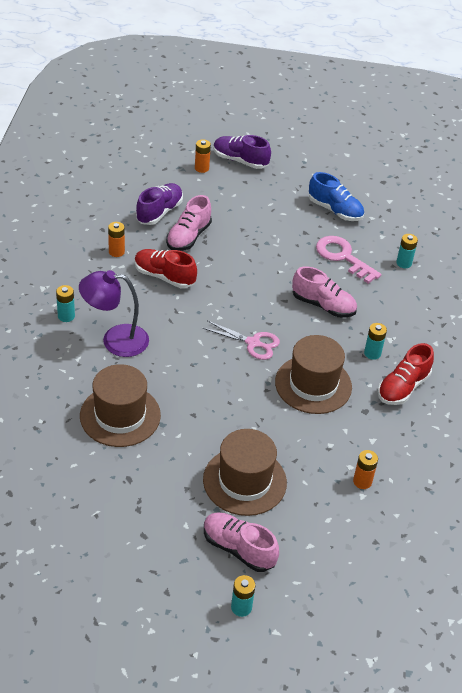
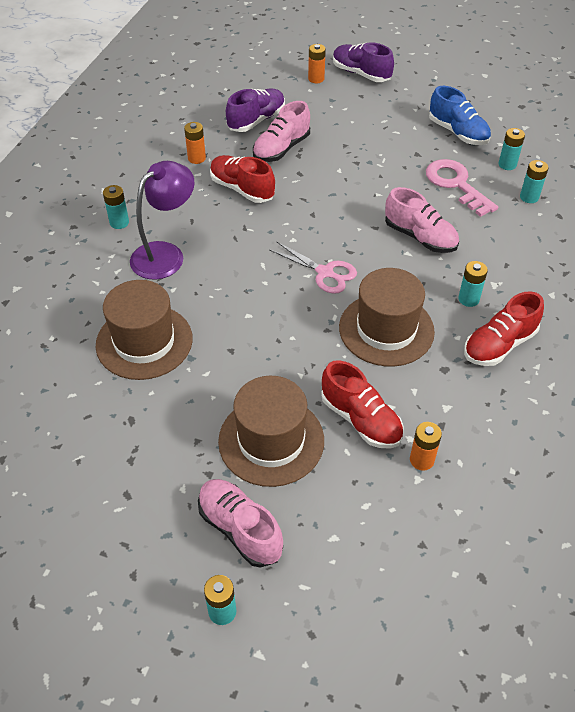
camera: 15 degrees right, 5 degrees up
purple lamp [79,270,149,357] -> purple lamp turned 120 degrees clockwise [130,161,195,280]
none -> red shoe [321,360,404,449]
none -> turquoise battery [499,128,525,170]

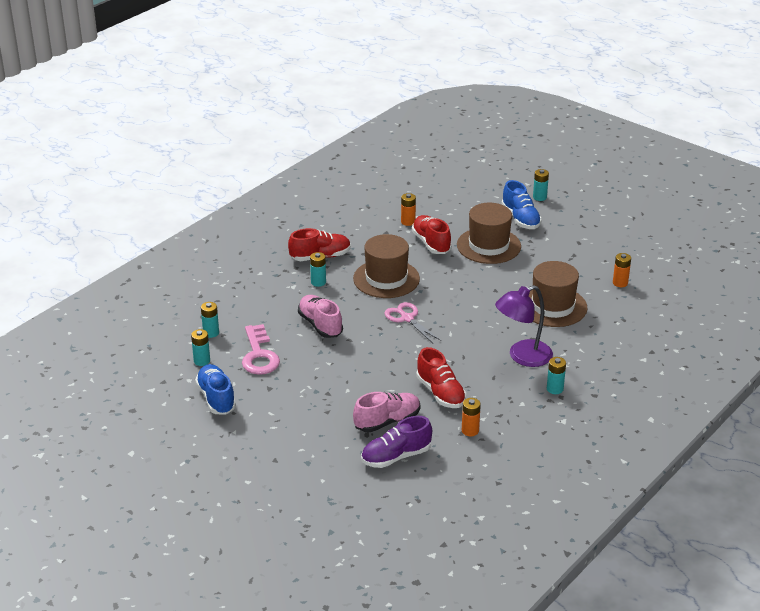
camera: 160 degrees left, 15 degrees down
pink shoe [198,479,283,568] -> blue shoe [502,180,542,229]
orange battery [308,44,326,83] -> orange battery moved to [613,253,631,287]
purple shoe [333,42,394,82] -> none

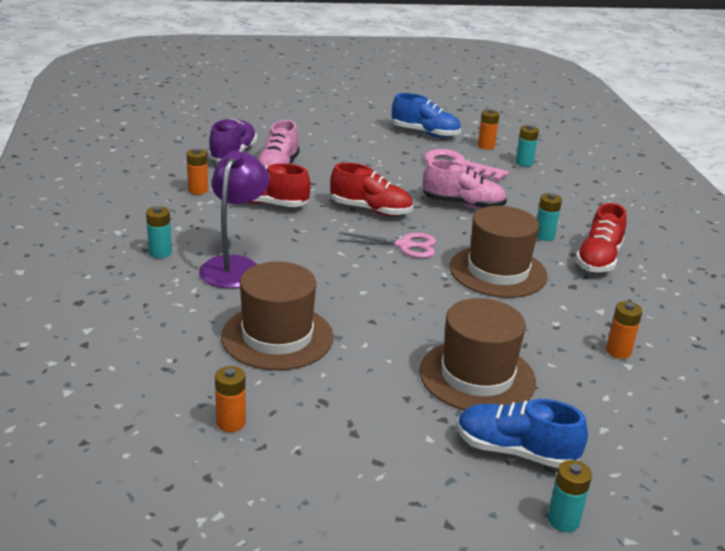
camera: 130 degrees right, 5 degrees down
turquoise battery [191,329,210,366] -> orange battery [478,109,499,150]
red shoe [412,215,452,254] -> red shoe moved to [330,163,413,216]

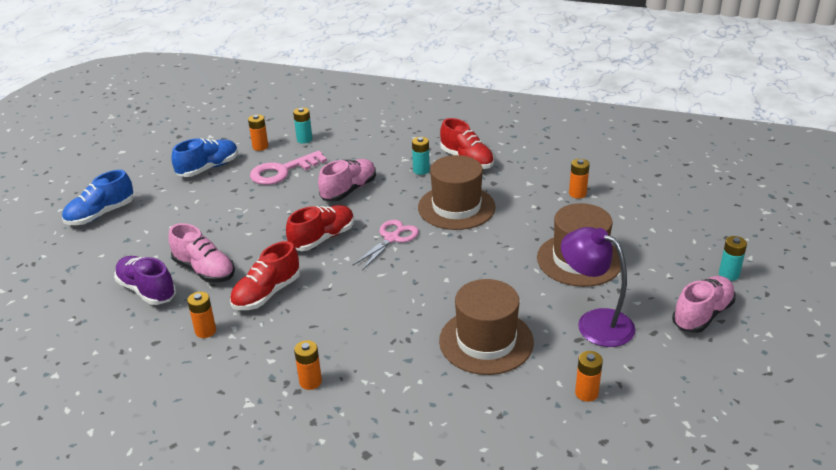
camera: 60 degrees left, 5 degrees up
turquoise battery [146,206,172,258] -> orange battery [294,340,322,390]
purple lamp [199,150,269,288] -> purple lamp moved to [561,227,635,347]
blue shoe [457,399,588,468] -> blue shoe moved to [62,170,133,225]
none -> pink shoe [672,276,736,333]

